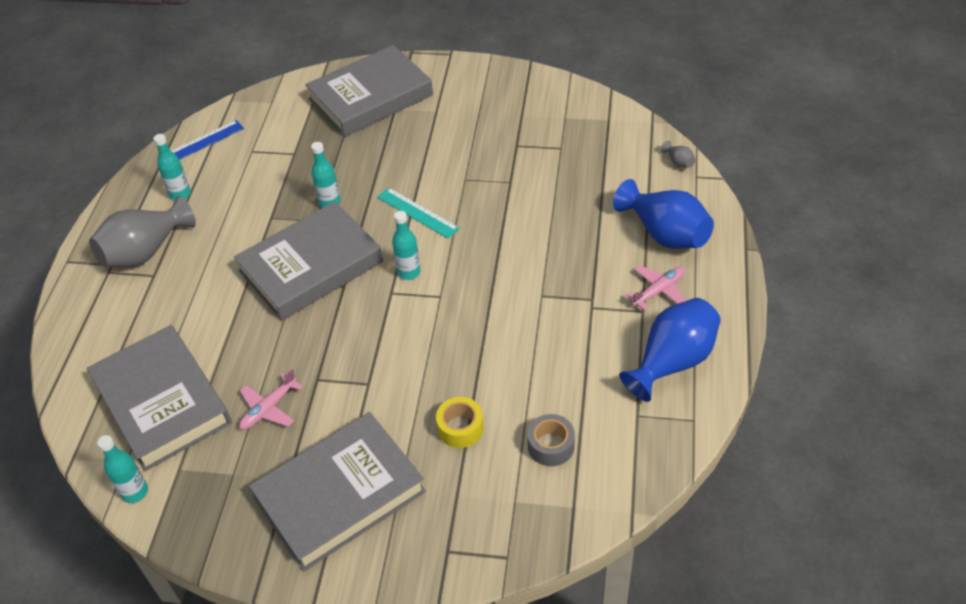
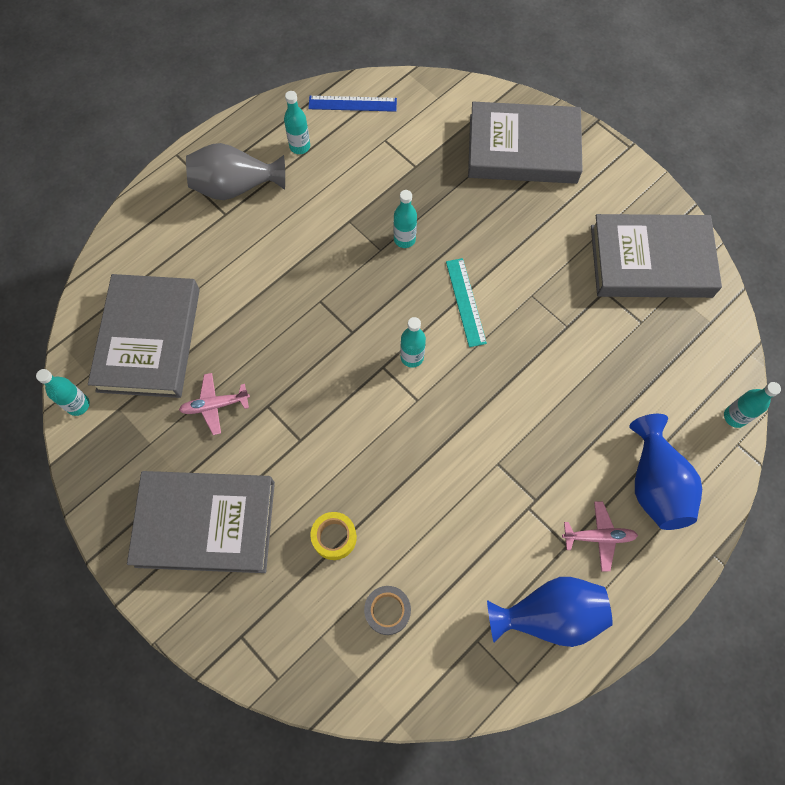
camera: 35 degrees right, 20 degrees up
grey book [234,201,383,321] -> grey book moved to [591,214,722,298]
grey vase [661,140,696,168] -> turquoise bottle [724,382,781,428]

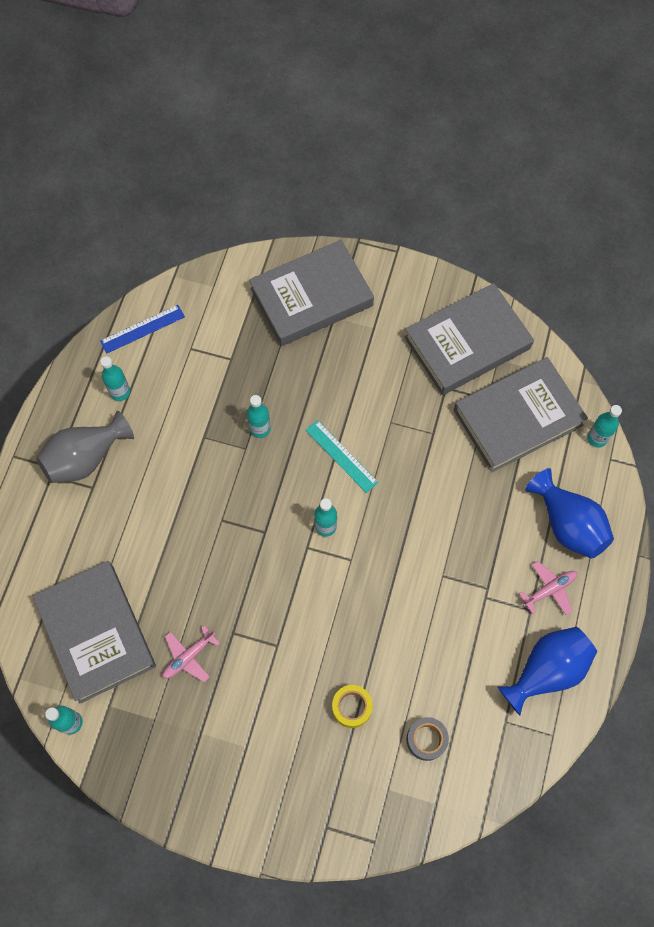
camera: 30 degrees left, 0 degrees up
grey book [127,471,275,573] -> grey book moved to [454,357,588,472]

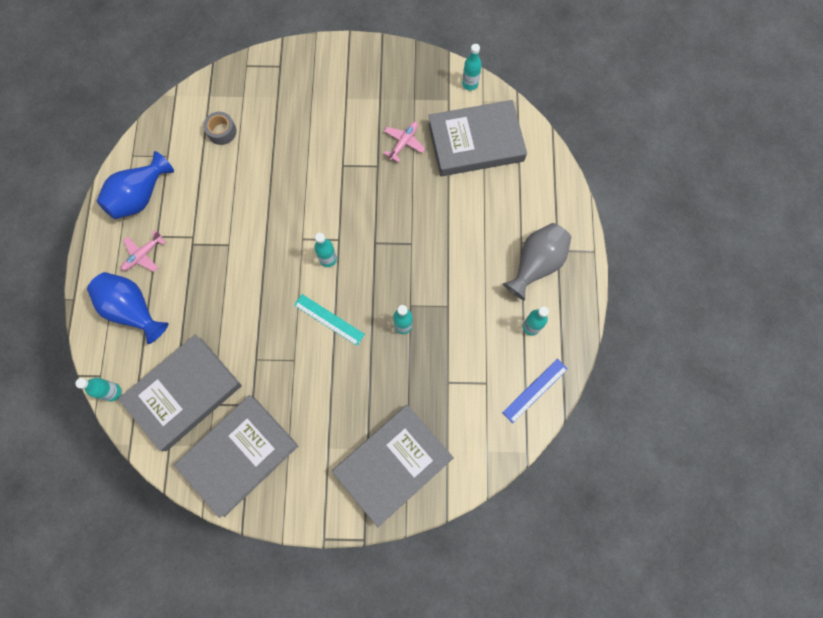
camera: 165 degrees right, 5 degrees up
grey book [33,561,156,704] -> grey book turned 60 degrees counterclockwise [428,100,527,176]
yellow tape [332,685,373,728] -> none

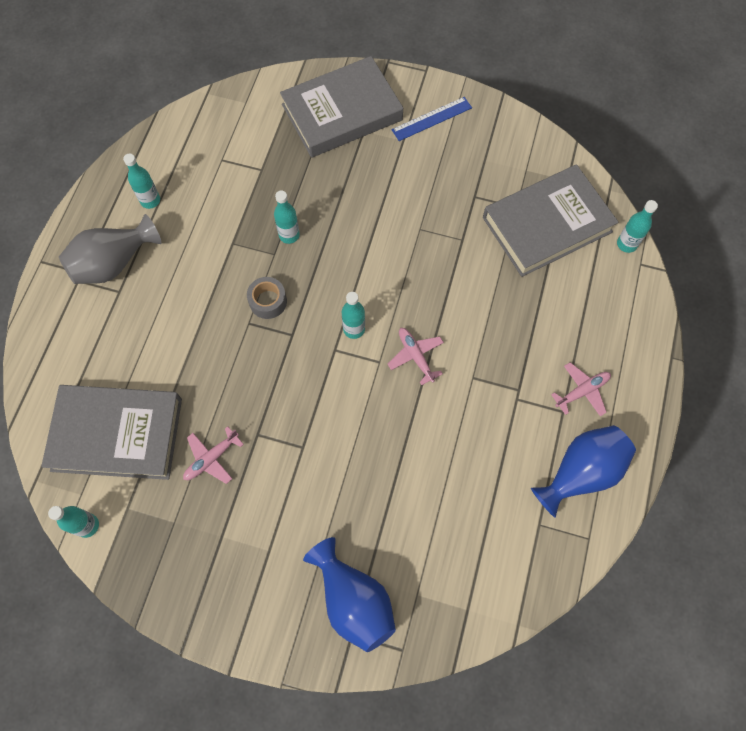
camera: 165 degrees left, 5 degrees down
blue vase [87,272,168,344] -> blue vase moved to [303,537,396,652]
grey book [174,395,299,518] -> none
grey tape [203,112,237,145] -> grey tape moved to [247,277,287,319]
turquoise ruler [294,294,365,346] -> none
blue ruler [502,359,568,423] -> blue ruler moved to [392,97,472,141]
none -> pink plane [388,328,444,385]

